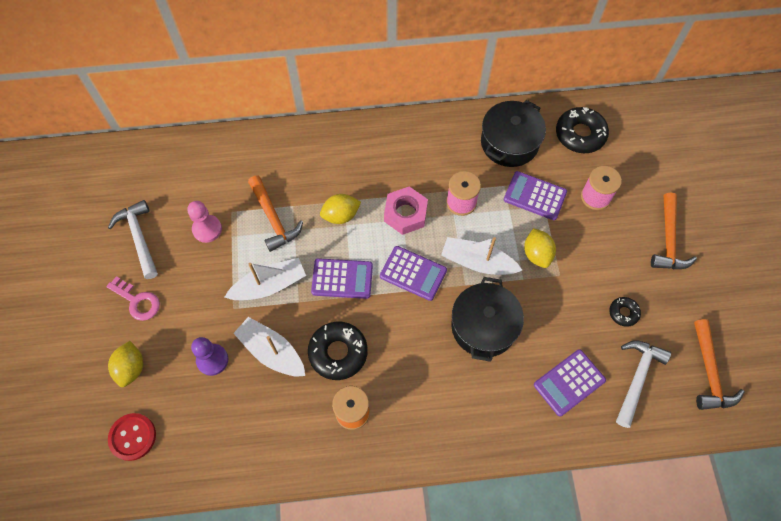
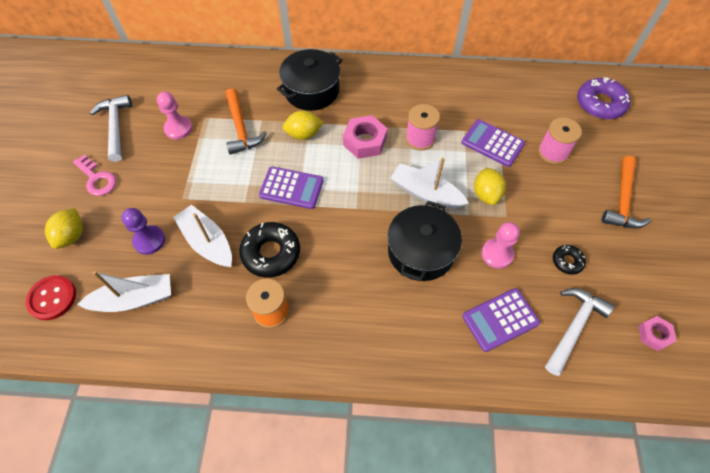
camera: 10 degrees right, 5 degrees down
white boat [225,258,306,300] -> white boat moved to [77,271,171,312]
purple calculator [380,246,447,301] -> none
black pot [481,100,546,167] -> black pot moved to [277,49,342,111]
black donut [556,107,609,153] -> none
orange hammer [694,319,744,410] -> pink nut [638,316,677,351]
none -> pink pawn [481,222,520,269]
none -> purple donut [577,77,631,119]

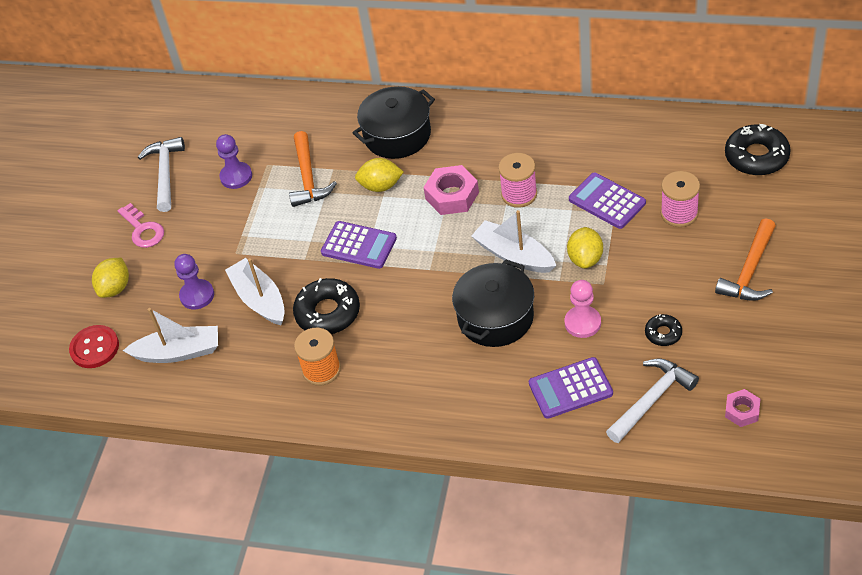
camera: 15 degrees right, 10 degrees down
pink pawn [157,92,192,140] -> purple pawn [216,134,252,189]
purple donut [577,77,631,119] -> black donut [725,124,791,176]

